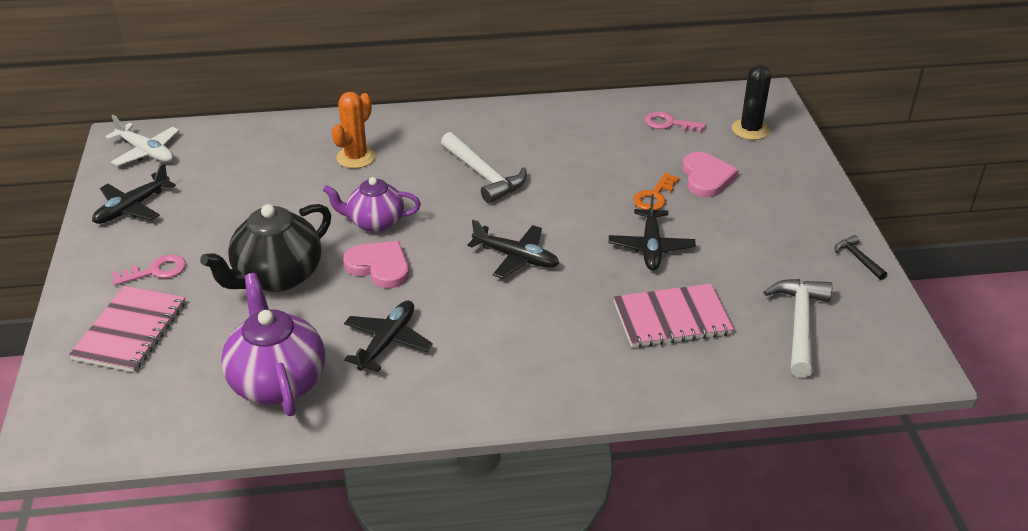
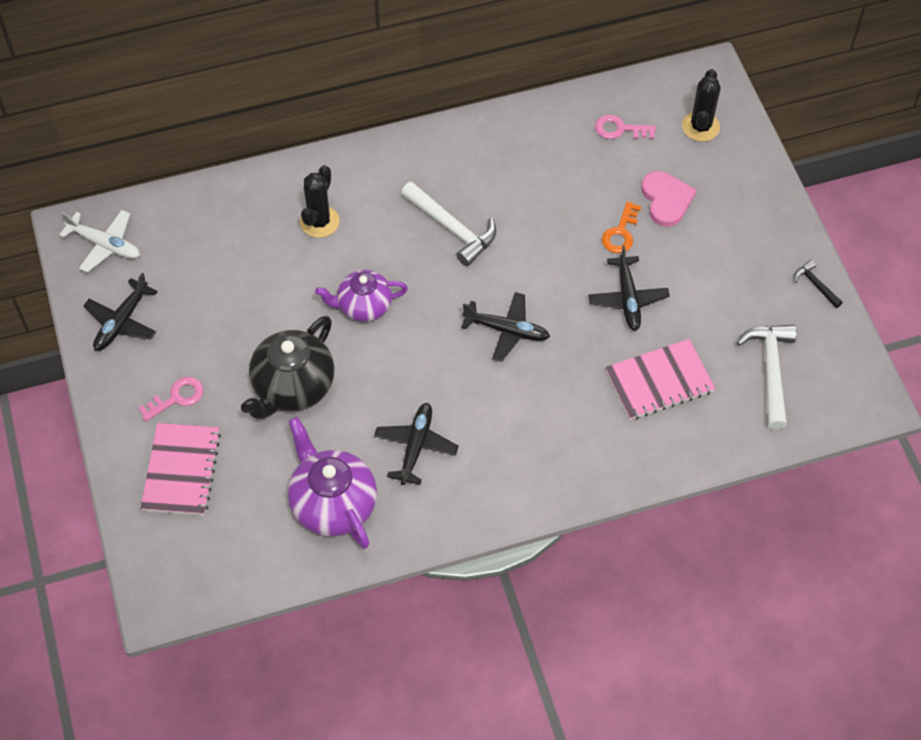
camera: 10 degrees left, 20 degrees up
orange cactus [332,92,376,168] -> black cactus [300,165,339,238]
pink heart [343,241,409,288] -> none

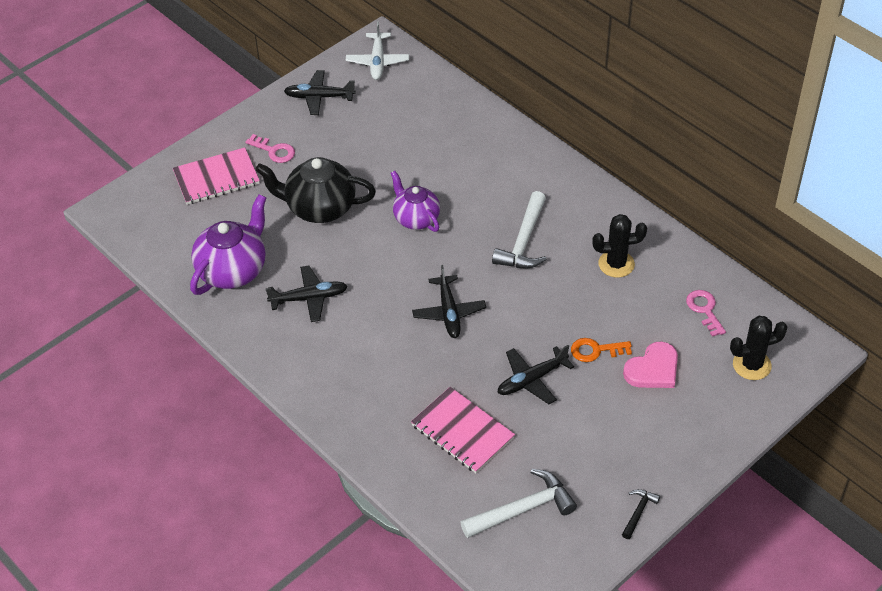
camera: 65 degrees right, 10 degrees down
black cactus [300,165,339,238] -> black cactus moved to [592,214,647,278]

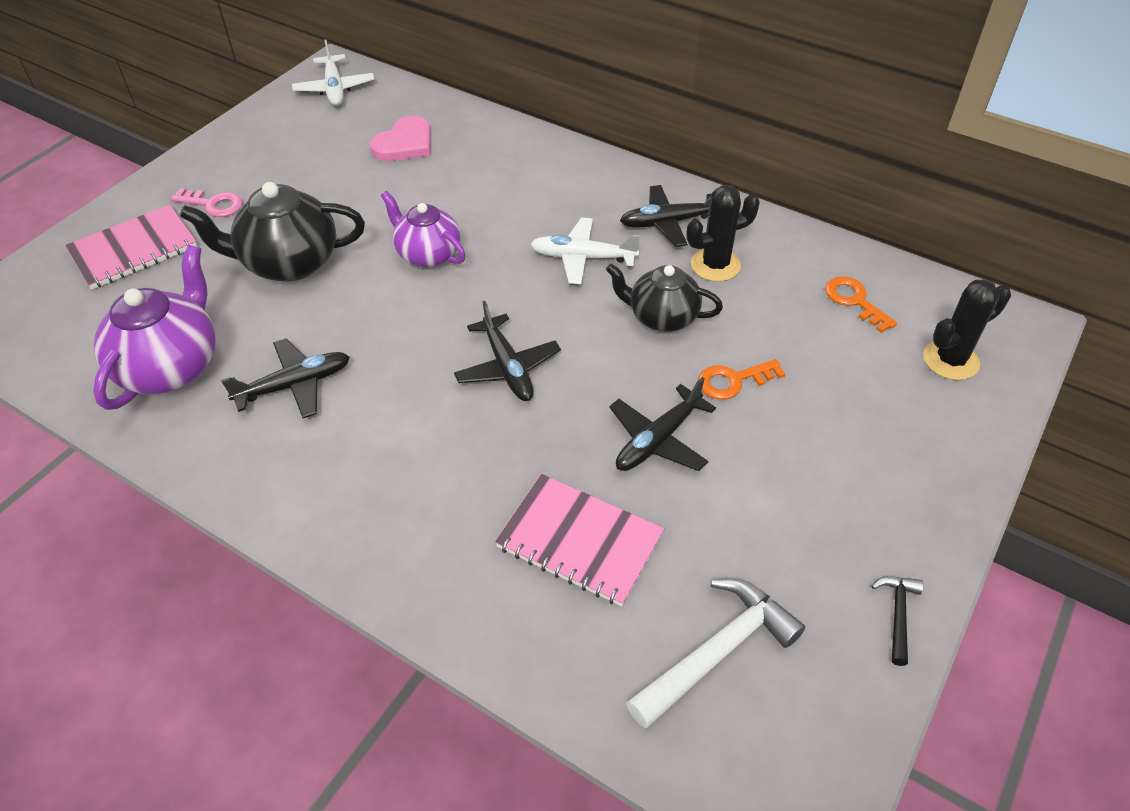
camera: 15 degrees left, 0 degrees up
black plane [284,70,356,115] -> black plane moved to [620,185,712,247]
white hammer [492,191,547,268] -> white plane [530,218,640,284]
pink heart [623,342,678,388] -> pink heart moved to [370,115,431,161]
pink key [686,290,726,337] -> orange key [825,276,897,333]
none -> black teapot [606,264,723,332]

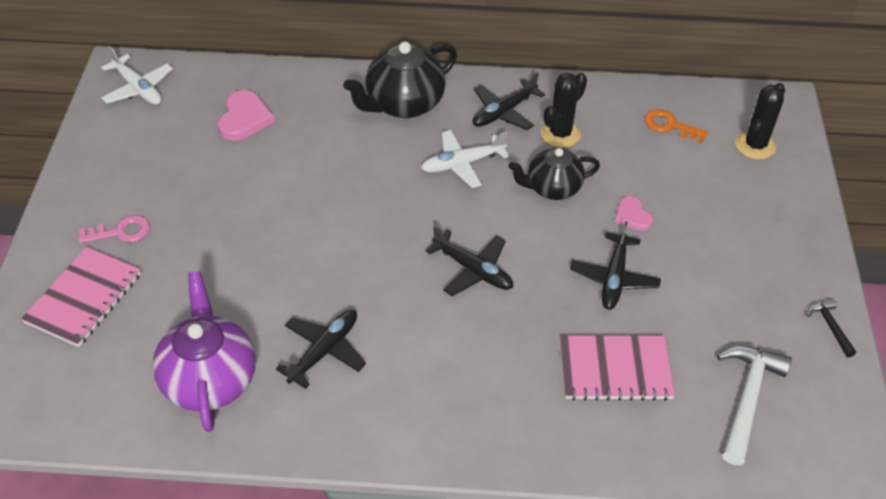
camera: 30 degrees left, 0 degrees up
black teapot [180,182,365,282] -> black teapot moved to [343,41,457,118]
purple teapot [381,191,466,268] -> none
orange key [698,359,785,400] -> pink heart [615,196,653,231]

